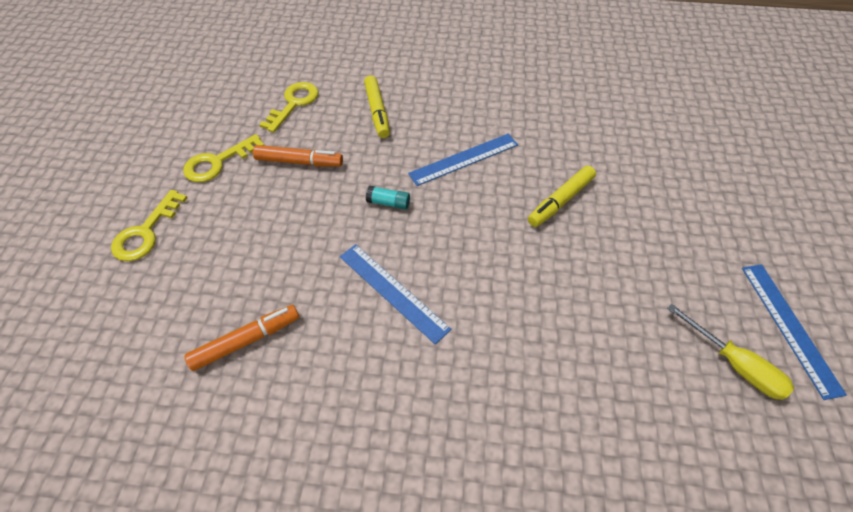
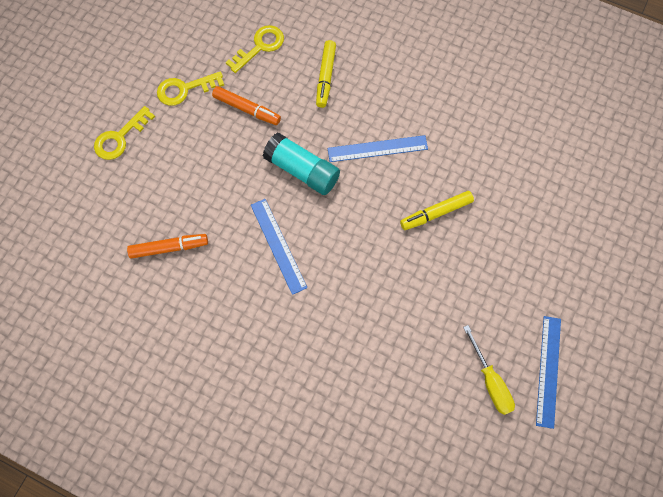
camera: 20 degrees right, 15 degrees up
turquoise glue stick [366,186,410,210] -> turquoise glue stick [263,132,340,195], size x2.20

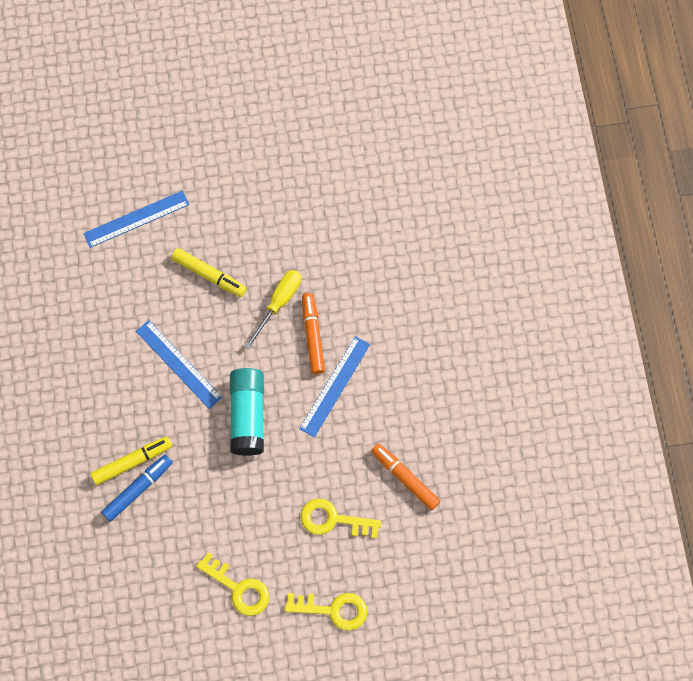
camera: 125 degrees left, 0 degrees up
orange marker [212,86,281,125] -> orange marker moved to [302,293,325,374]
yellow key [226,25,284,73] -> yellow key moved to [301,498,381,539]
yellow screwdriver [463,325,515,415] -> yellow screwdriver moved to [245,270,301,349]
blue ruler [536,316,561,429] -> blue ruler moved to [83,191,189,248]
none -> blue marker [101,455,173,522]

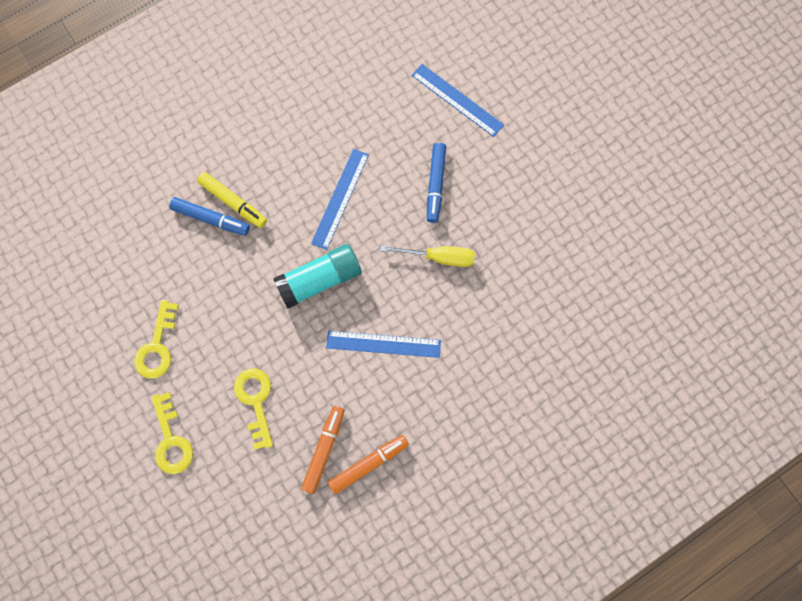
camera: 65 degrees right, 5 degrees up
yellow marker [171,248,246,297] -> blue marker [427,143,446,223]
orange marker [302,293,325,374] -> orange marker moved to [328,435,409,494]

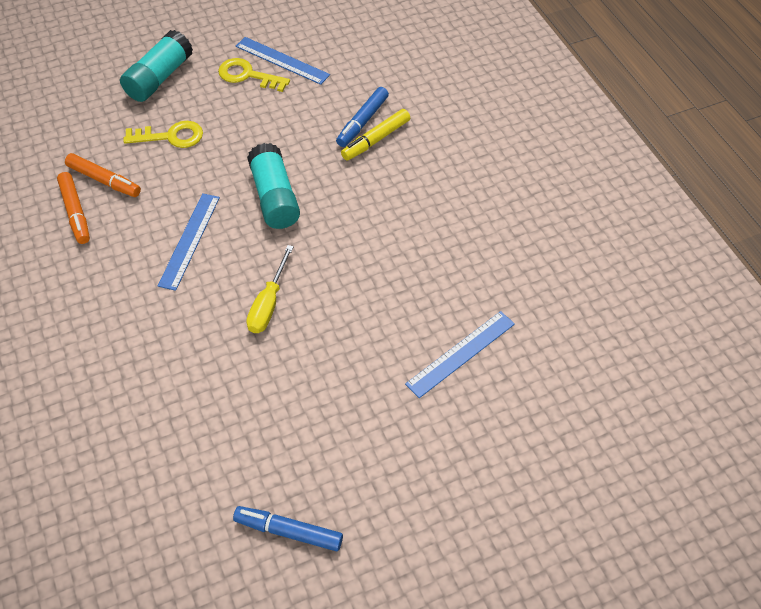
camera: 100 degrees right, 20 degrees down
yellow key [151,392,193,474] -> turquoise glue stick [120,30,193,102]
blue ruler [311,149,369,250] -> blue ruler moved to [236,37,330,85]
blue marker [427,143,446,223] -> blue marker moved to [233,506,343,551]

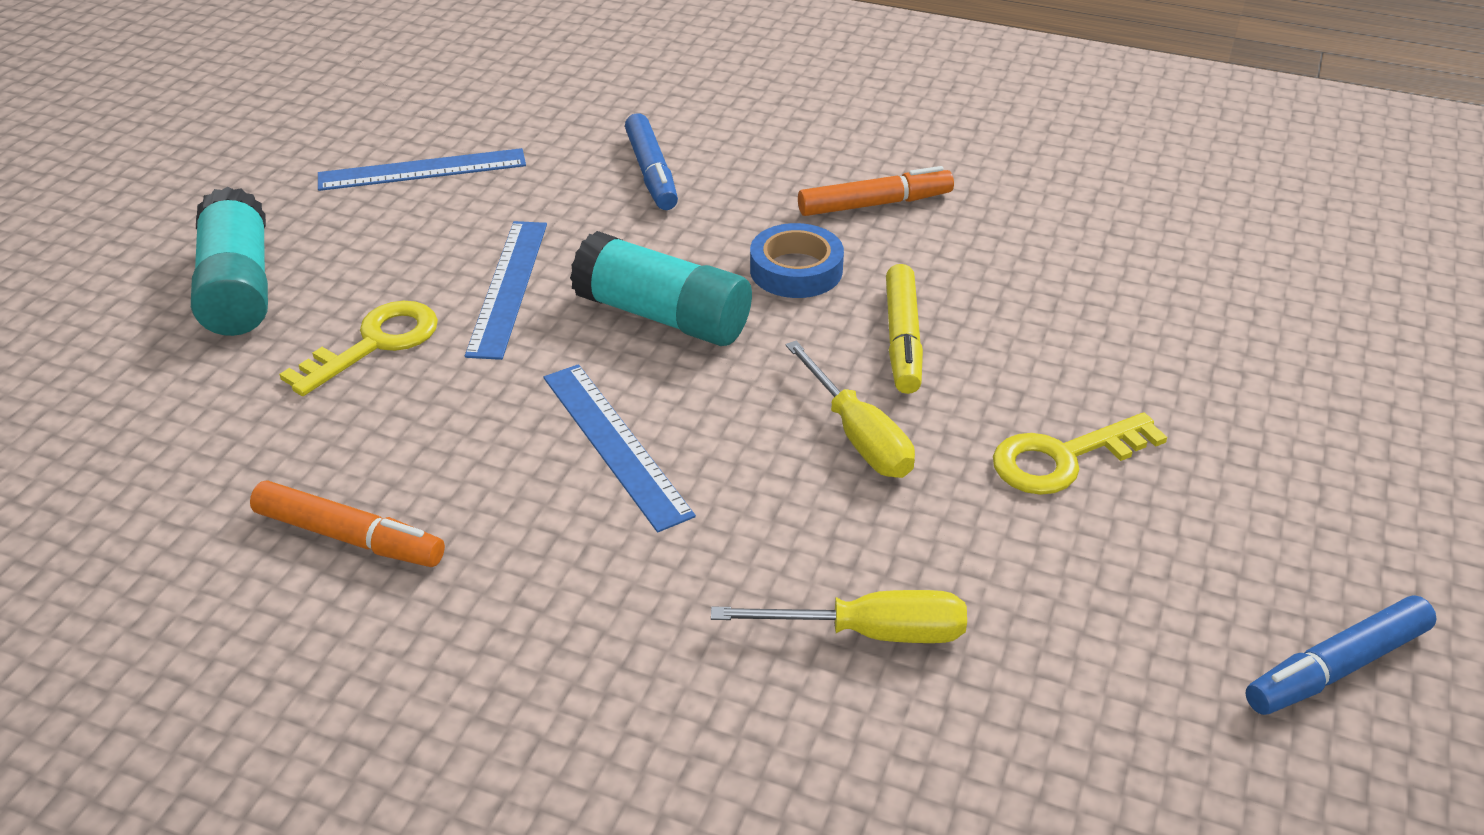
camera: 45 degrees left, 15 degrees down
orange marker [65,153,141,197] -> orange marker moved to [798,166,954,216]
yellow key [218,58,290,92] -> yellow key moved to [993,412,1167,495]
yellow marker [341,109,410,161] -> yellow marker moved to [886,264,923,394]
blue ruler [405,311,515,398] -> blue ruler moved to [465,221,547,360]
none -> yellow screwdriver [711,590,967,643]
none -> blue tape [750,223,844,298]

